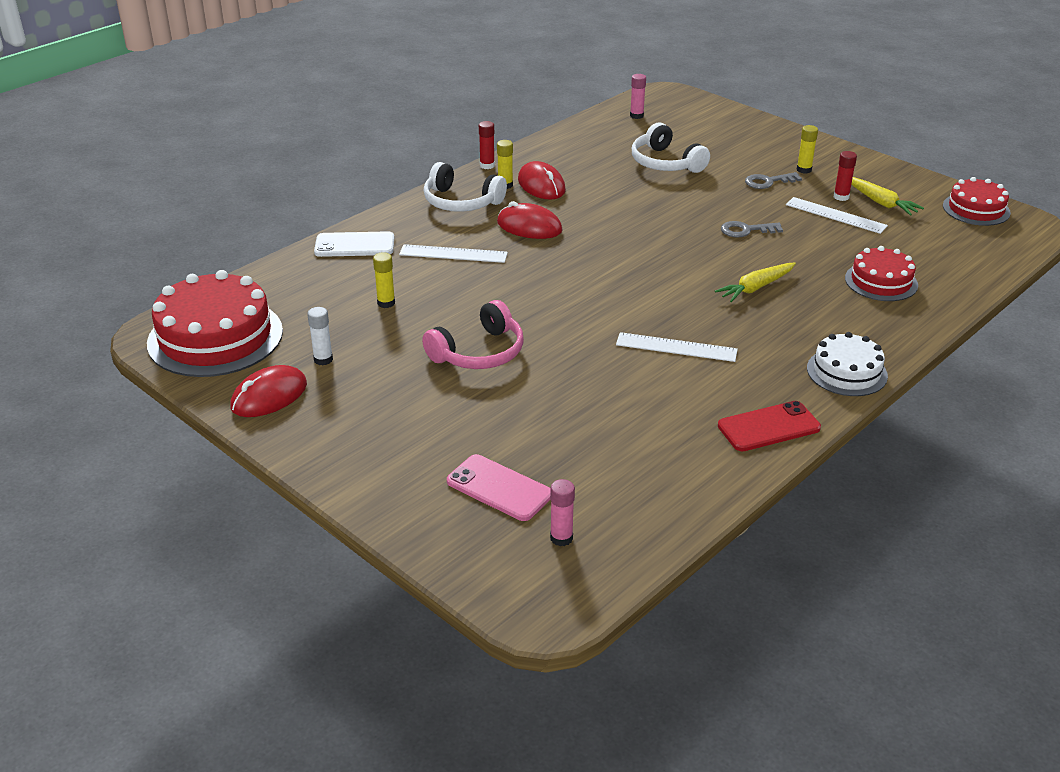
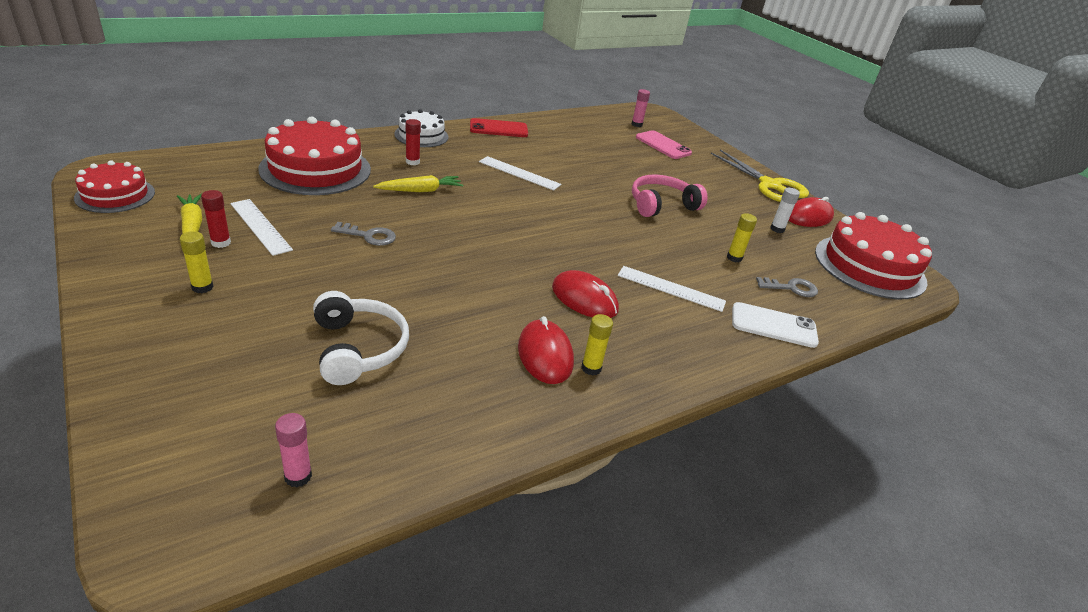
camera: 170 degrees left, 0 degrees up
white headphones [424,162,507,212] -> none
red glue stick [479,121,495,169] -> red glue stick moved to [406,119,421,165]
grey key [745,172,802,189] -> grey key moved to [756,277,818,297]
red cake [845,246,918,301] -> red cake [258,116,371,195], size x1.75
none -> yellow scissors [711,150,809,202]

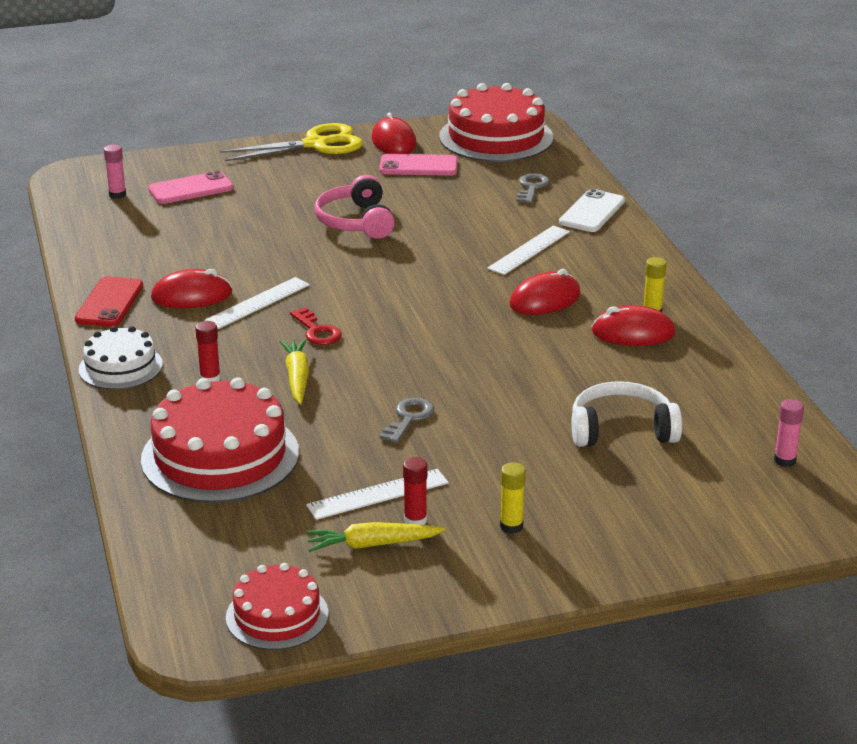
camera: 70 degrees left, 5 degrees down
yellow glue stick [727,213,757,262] -> none
white glue stick [770,188,800,233] -> pink phone [379,154,458,176]
none -> red mouse [151,269,232,308]
none -> red key [290,307,342,345]

